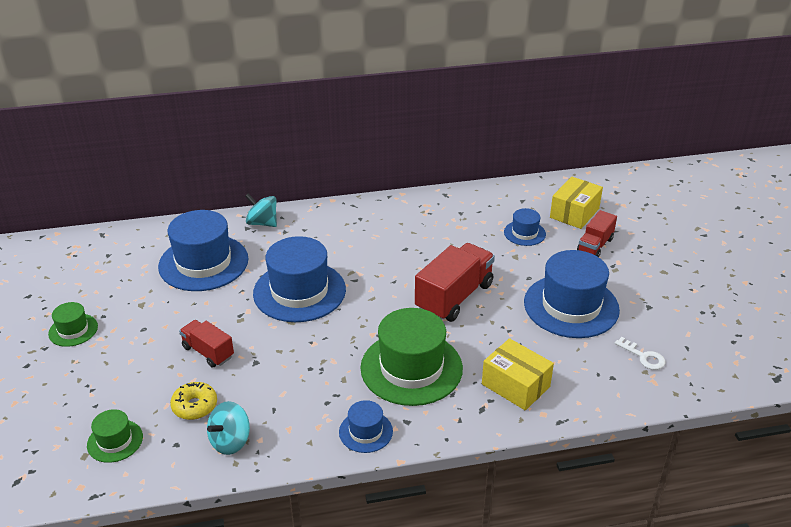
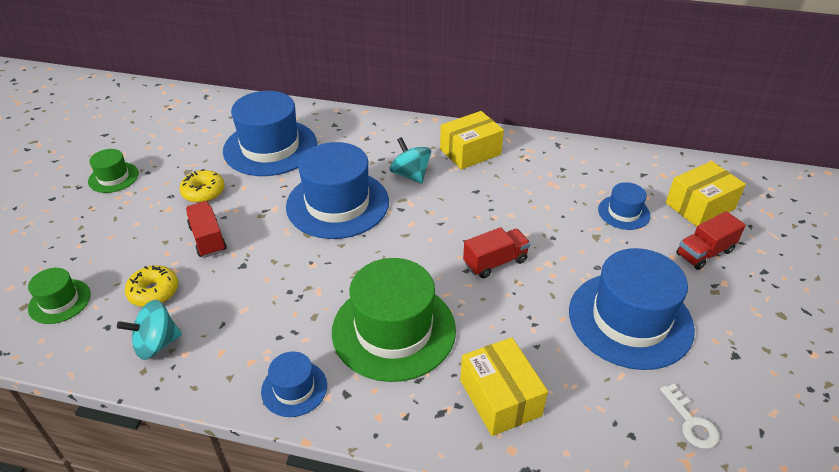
camera: 25 degrees right, 5 degrees up
turquoise spinning top [245,193,277,227] -> turquoise spinning top moved to [390,137,431,184]
red truck [415,243,495,322] -> red truck [463,227,530,278], size x0.58
none -> yellow donut [180,169,225,203]
none -> yellow box [440,111,504,170]

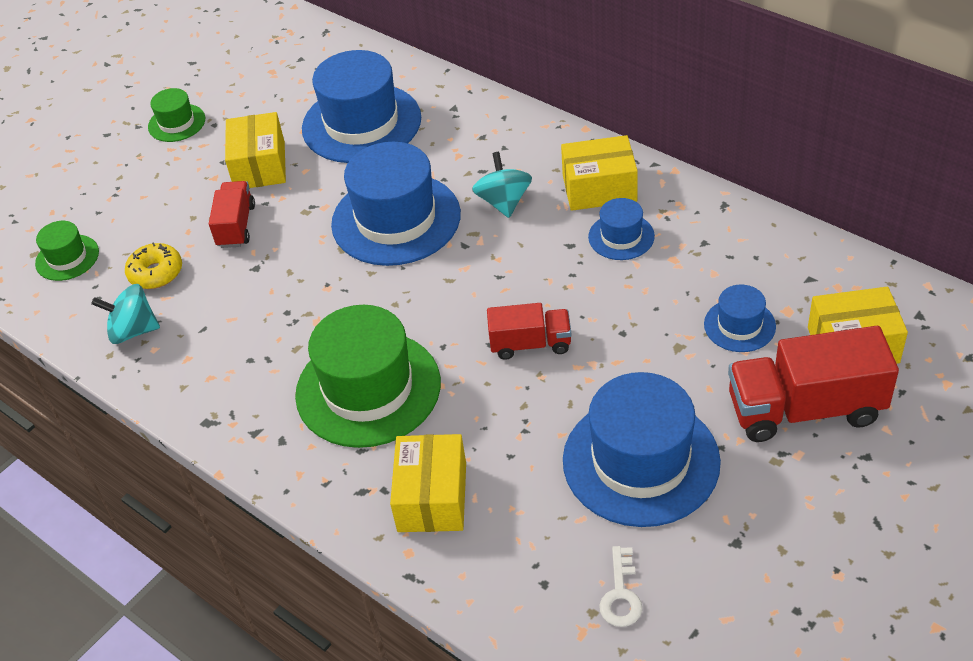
camera: 30 degrees right, 5 degrees up
yellow donut [180,169,225,203] -> yellow box [225,112,286,188]
blue hat [261,351,327,417] -> blue hat moved to [588,198,655,260]
red truck [676,211,746,270] -> red truck [728,326,899,442], size x1.73

